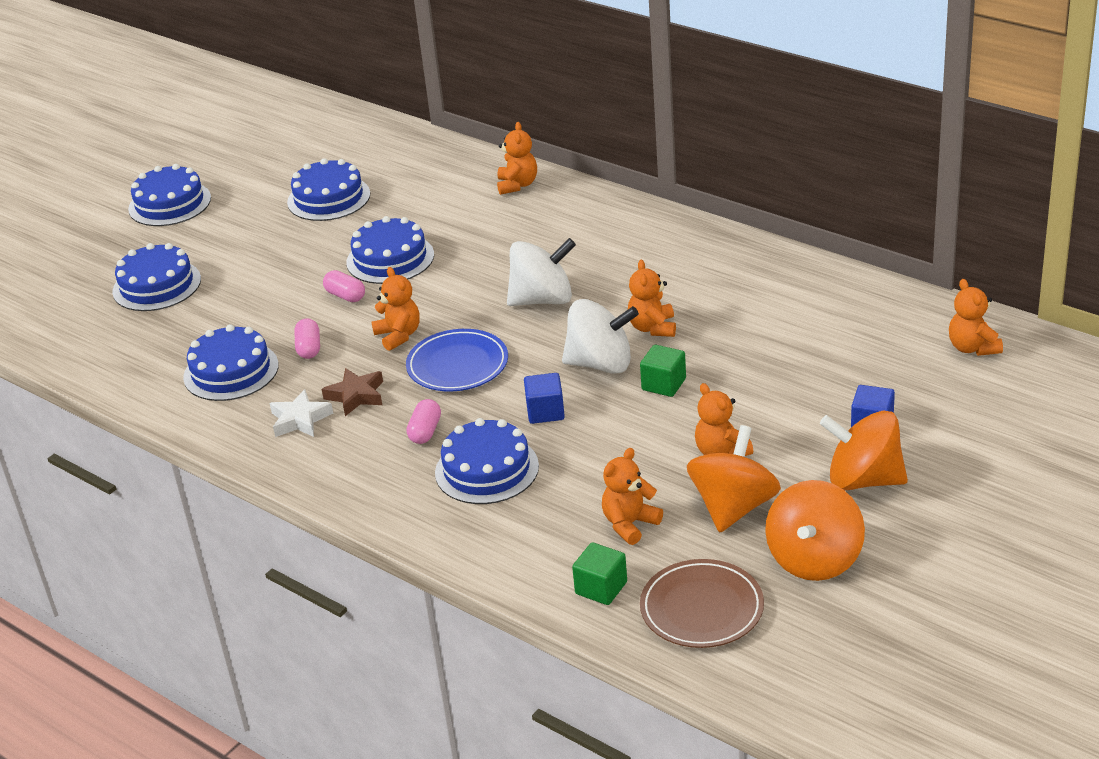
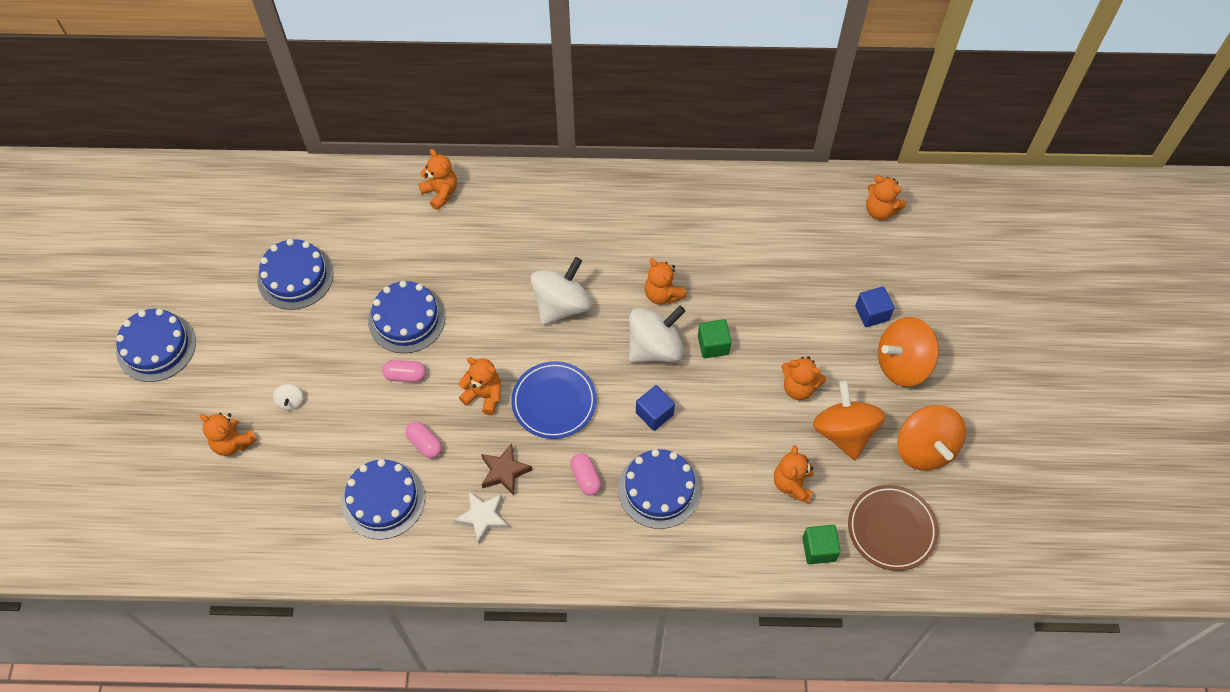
camera: 40 degrees left, 25 degrees up
blue cake [112,243,201,311] -> orange teddy bear [200,413,258,456]
none -> white spinning top [273,384,303,411]

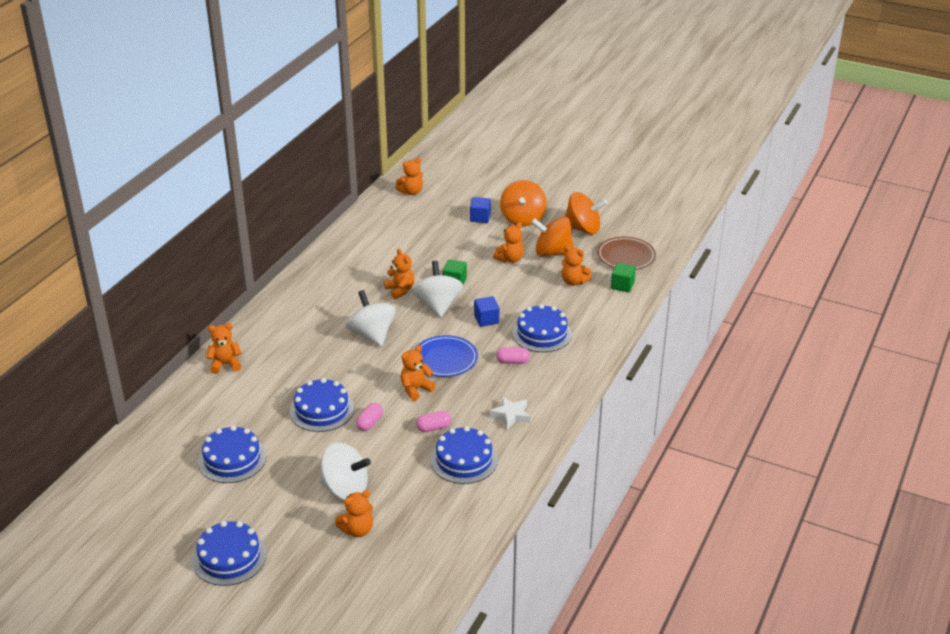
camera: 65 degrees left, 25 degrees down
white spinning top [273,384,303,411] -> white spinning top [319,442,371,500], size x2.39
brown star [481,443,532,496] -> none
orange teddy bear [645,258,687,305] -> orange teddy bear turned 105 degrees counterclockwise [384,249,414,299]

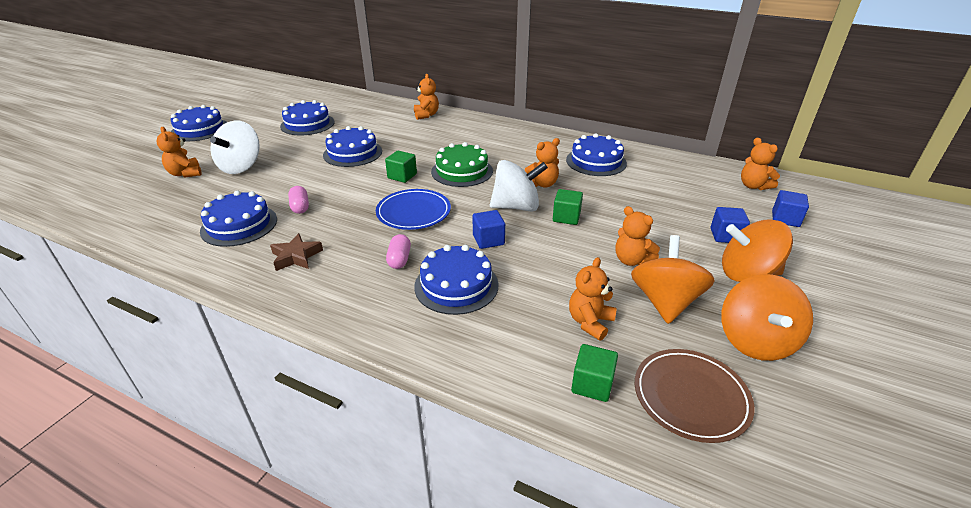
camera: 90 degrees right, 0 degrees up
white spinning top [346,290,396,346] -> green cake [431,142,493,187]
pink capsule [356,403,383,431] -> none
orange teddy bear [401,345,436,401] -> none
white star [490,396,530,429] -> brown star [270,233,323,271]
none -> green cube [385,151,417,183]
none -> blue cake [566,133,627,176]
none -> blue cube [772,190,809,227]

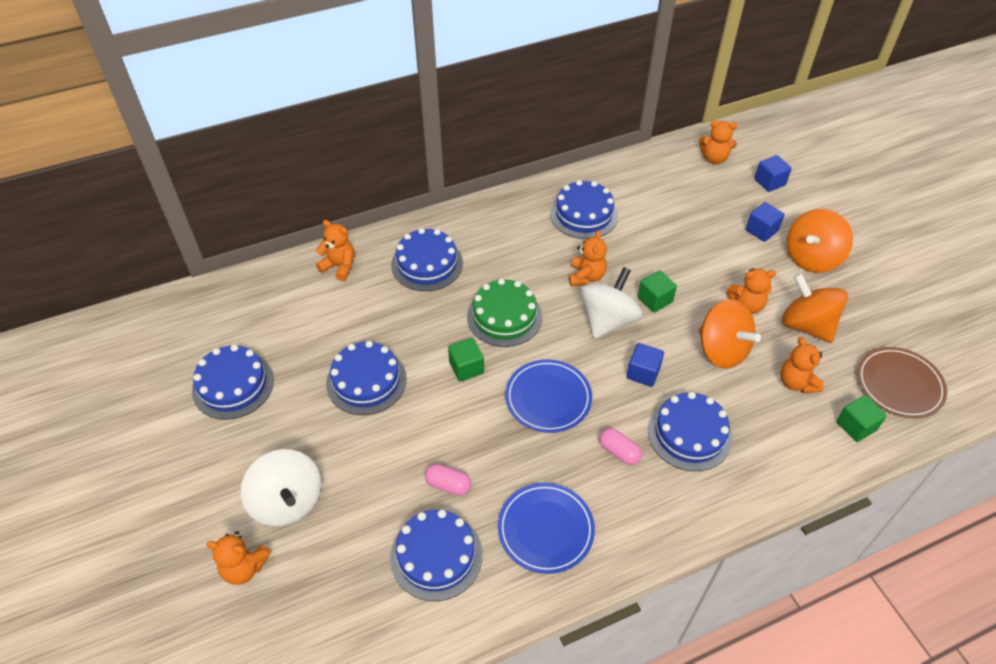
camera: 50 degrees left, 15 degrees up
blue cake [171,105,227,141] -> blue cake moved to [391,228,463,291]
brown star [270,233,323,271] -> blue plate [498,483,595,574]
orange spinning top [721,274,813,361] -> orange spinning top moved to [699,299,761,368]

